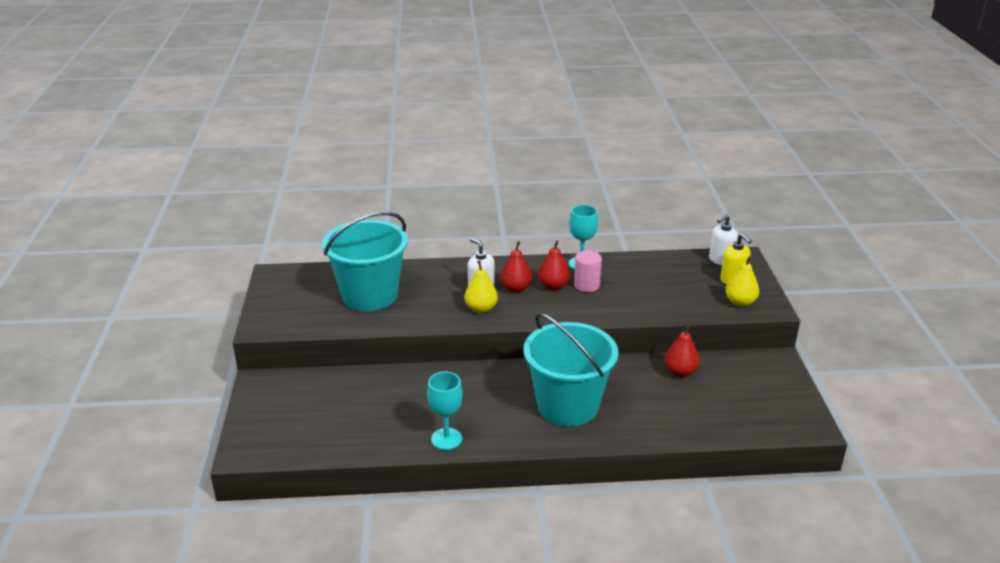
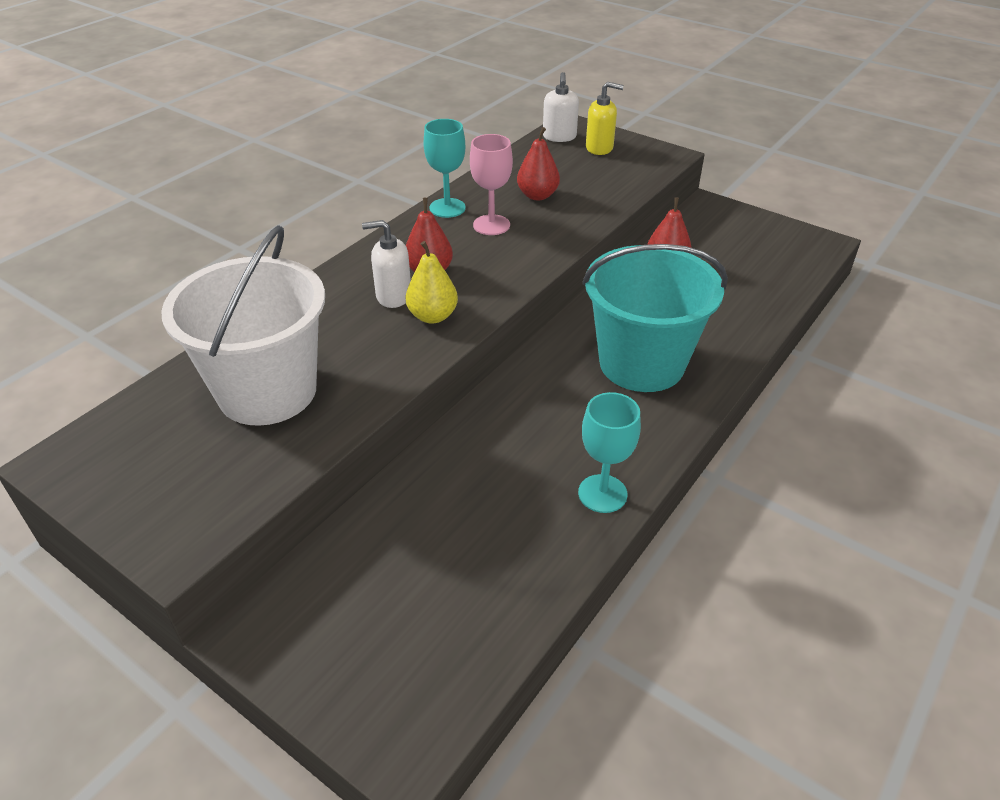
camera: 50 degrees left, 10 degrees up
turquoise bucket [322,212,408,311] -> white bucket [161,225,325,426]
red pear [538,240,570,290] -> red pear moved to [517,127,560,200]
pink cylinder [574,251,602,292] -> pink goblet [470,134,513,235]
yellow pear [725,256,759,307] -> none

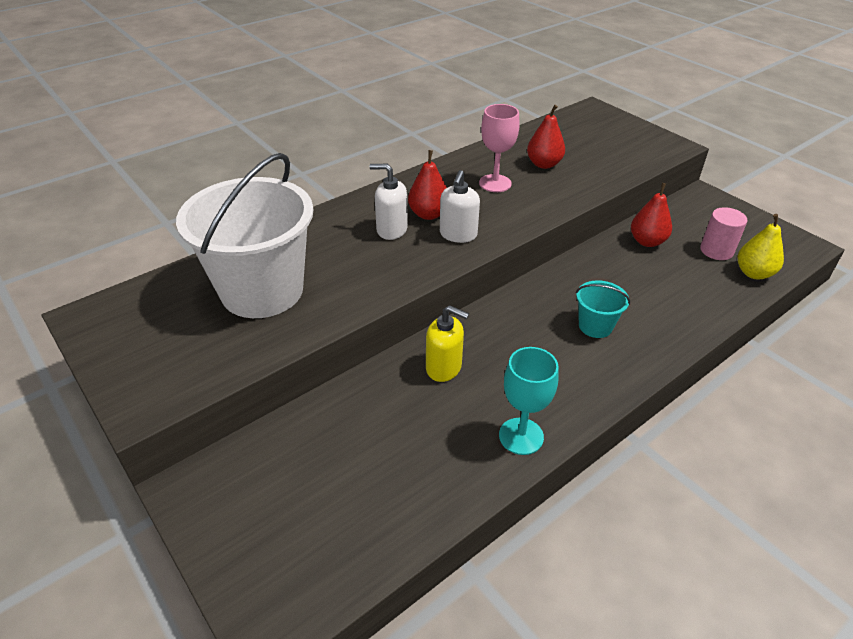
camera: 15 degrees right, 0 degrees up
yellow pear [405,241,458,324] -> yellow pear moved to [738,214,784,279]
turquoise goblet [424,119,466,218] -> none
white soap dispenser [543,72,579,142] -> white soap dispenser moved to [440,170,480,243]
turquoise bucket [582,244,728,392] -> turquoise bucket [576,280,630,338], size x0.43
yellow soap dispenser [586,82,624,155] -> yellow soap dispenser moved to [426,305,469,382]
none -> pink cylinder [700,207,748,260]

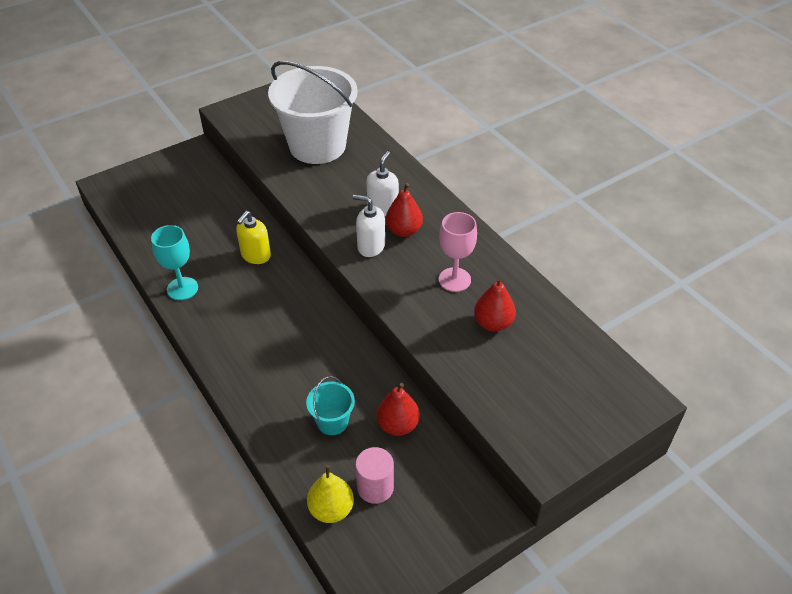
camera: 95 degrees right, 5 degrees up
turquoise bucket [576,280,630,338] -> turquoise bucket moved to [306,376,355,435]

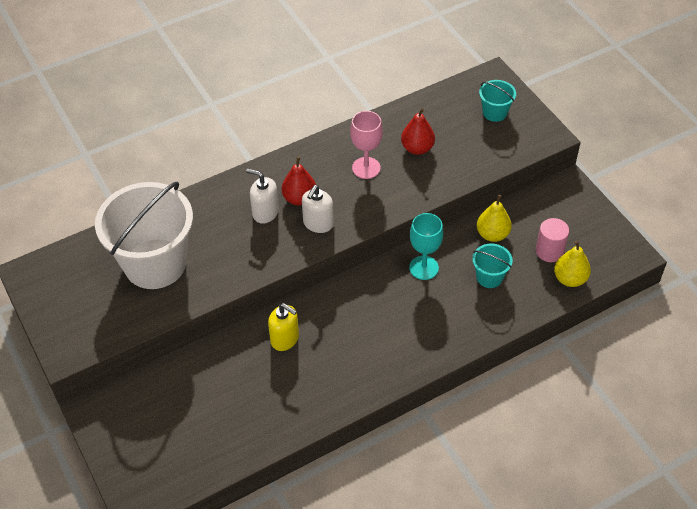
camera: 85 degrees left, 5 degrees up
turquoise goblet [151,225,198,300] -> turquoise goblet moved to [409,213,443,280]
red pear [377,383,420,436] -> yellow pear [477,195,512,242]
none -> turquoise bucket [479,80,516,122]

